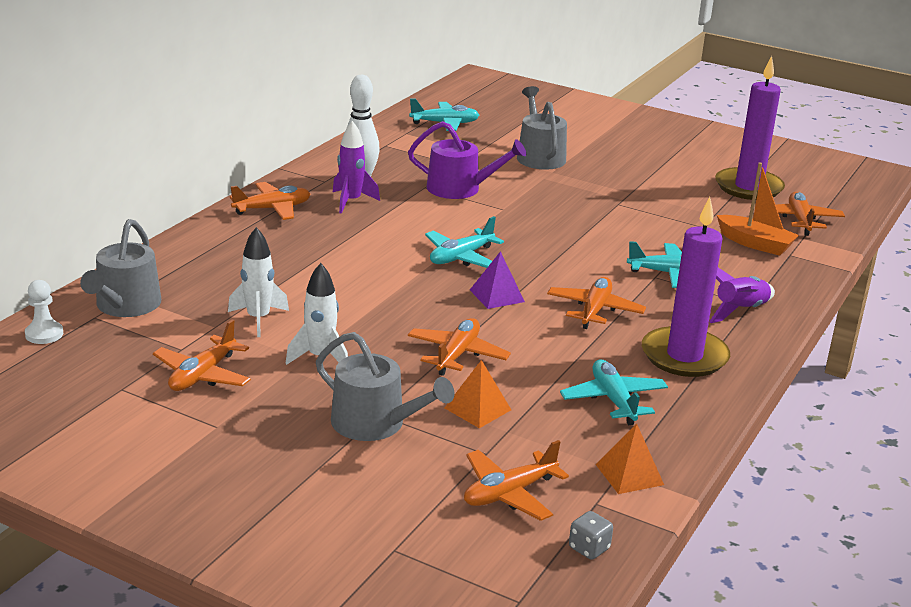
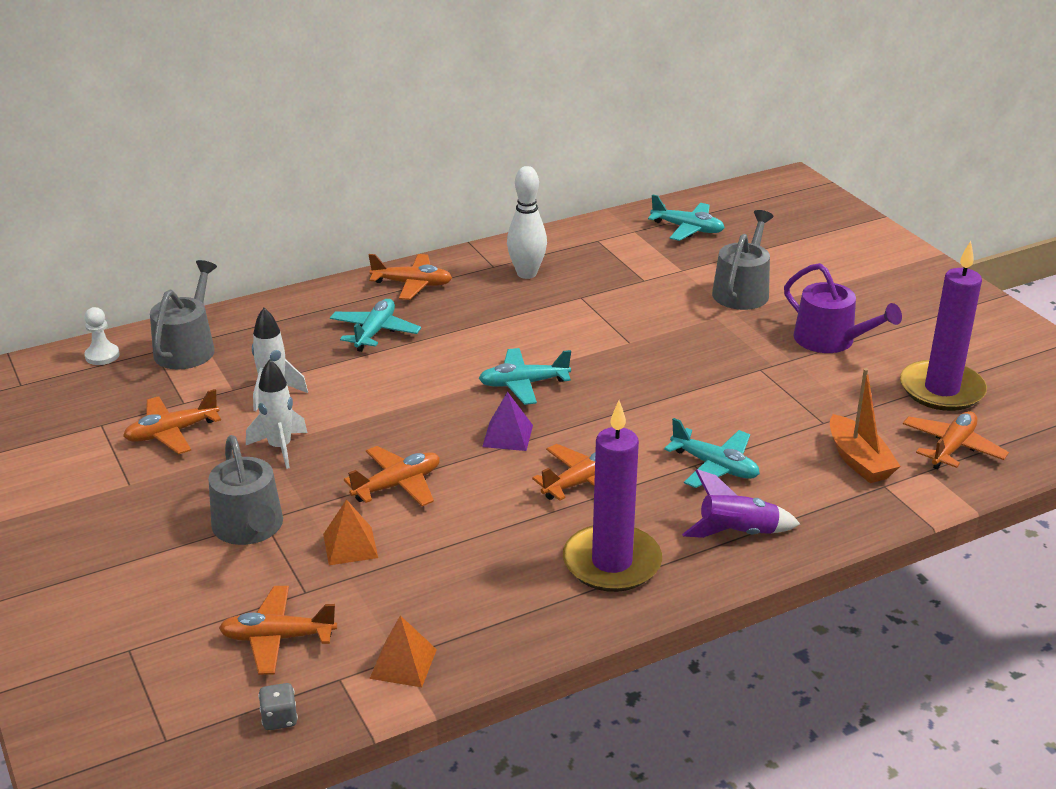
camera: 35 degrees right, 5 degrees up
grey watering can [80,219,161,317] -> grey watering can turned 150 degrees clockwise [150,260,217,370]
purple rocket [333,121,380,214] -> none
purple watering can [408,121,526,199] -> purple watering can moved to [784,263,902,353]
turquoise plane [560,360,668,425] -> turquoise plane moved to [330,299,421,352]

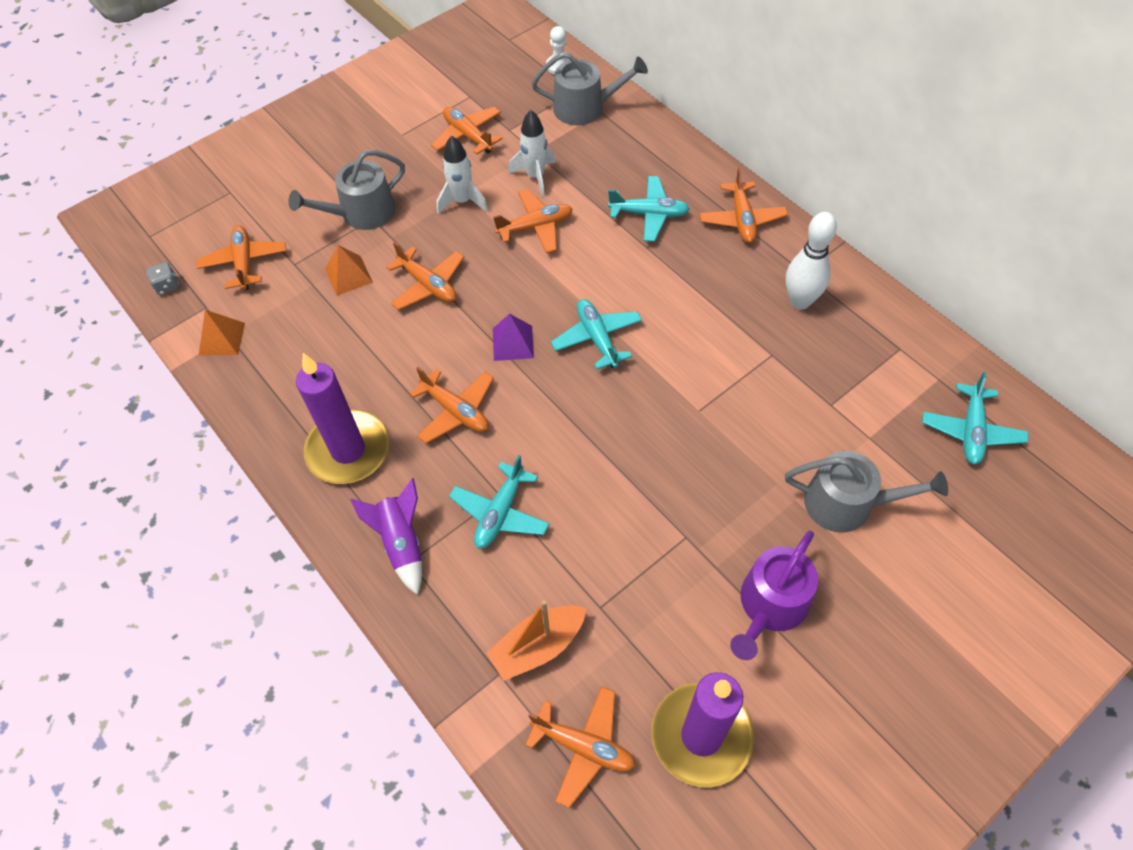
camera: 80 degrees right, 25 degrees up
none -> orange plane [493,189,573,253]

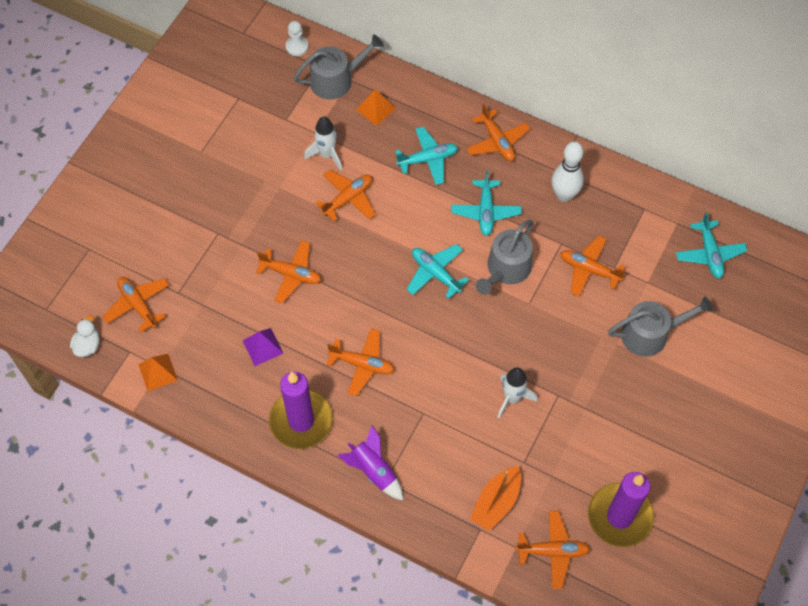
camera: 25 degrees left, 5 degrees up
grey dice [147,262,179,295] -> white duck [70,315,100,357]
grey watering can [288,150,405,230] -> grey watering can moved to [476,220,534,294]
orange pyramid [325,245,373,296] -> orange pyramid moved to [356,89,396,126]
orange plane [431,107,502,155] -> orange plane moved to [560,236,625,296]
white rocket [437,136,488,214] -> white rocket moved to [498,367,537,419]
turquoise plane [449,455,549,549] -> turquoise plane moved to [451,170,522,236]
purple pyramid [493,314,534,361] -> purple pyramid moved to [243,328,284,366]
purple watering can [730,531,818,660] -> none

